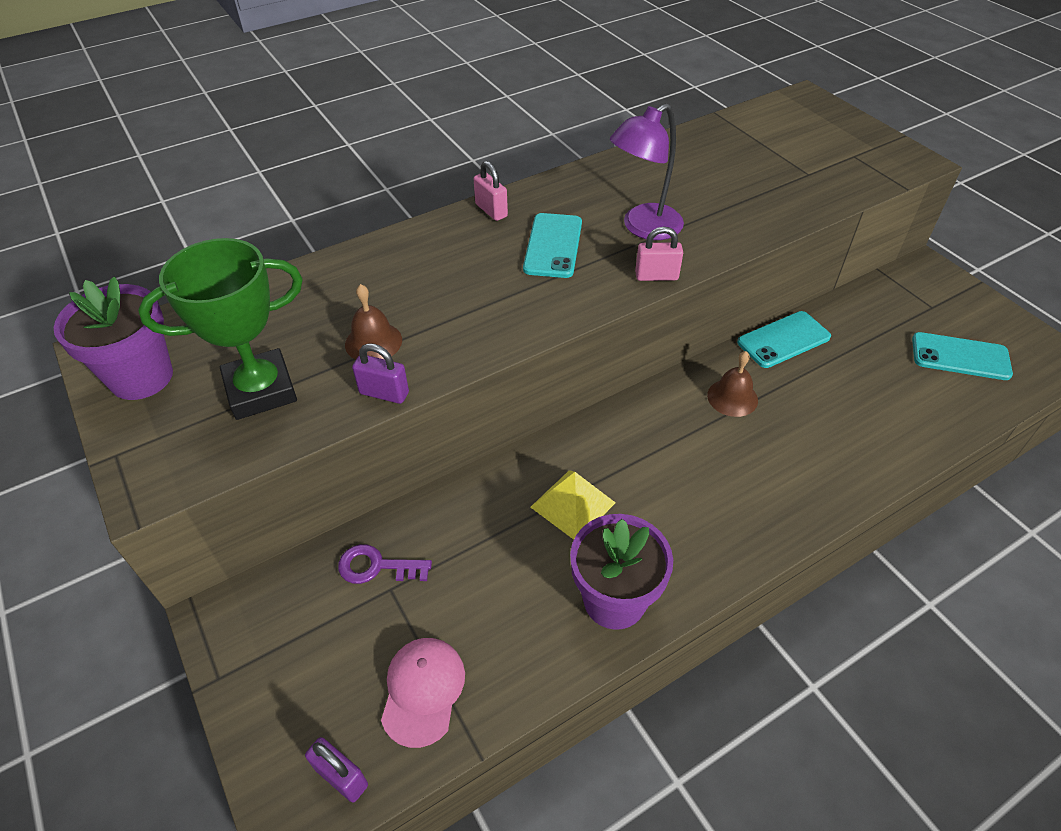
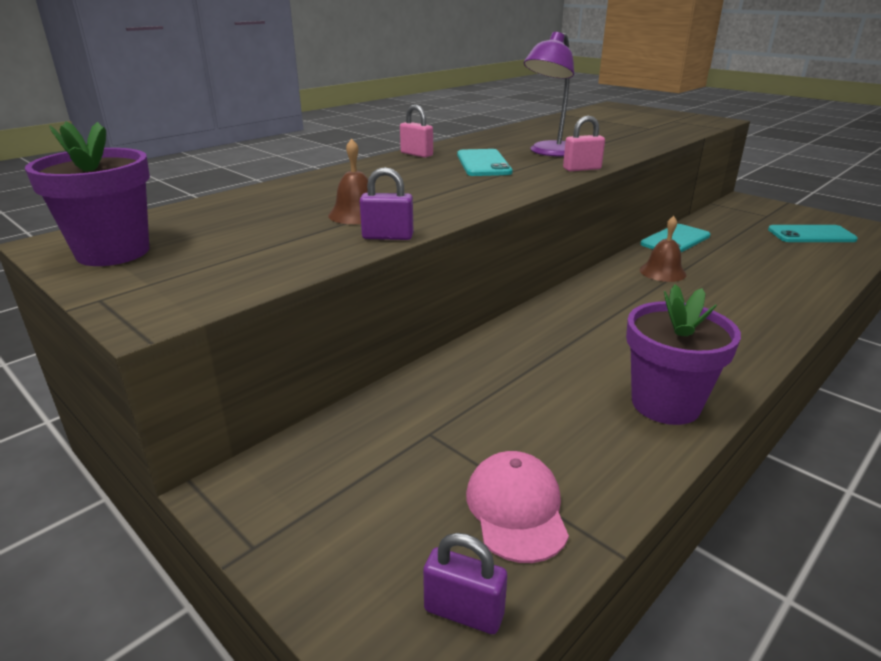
camera: 15 degrees left, 20 degrees down
green trophy [138,238,303,420] -> none
purple key [338,544,432,584] -> none
yellow pyramid [530,470,616,540] -> none

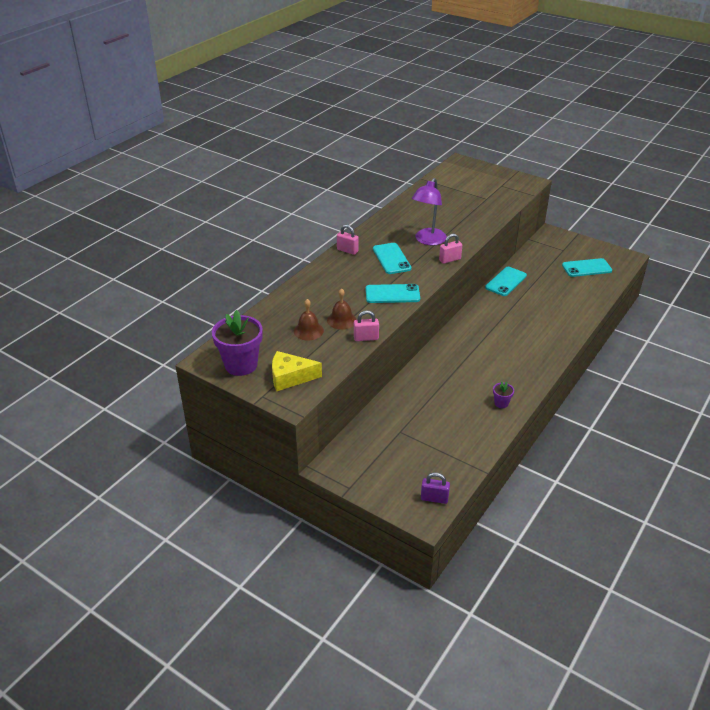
camera: 10 degrees left, 10 degrees up
purple padlock [360,167,413,240] -> pink padlock [354,310,379,341]
pink cap [466,451,569,563] -> none
purple flower pot [626,284,741,425] -> purple flower pot [493,382,514,408], size x0.46
brown bell [640,216,686,282] -> brown bell moved to [294,299,324,340]
none -> yellow cheese [272,351,322,391]
none -> turquoise phone [366,284,420,303]

